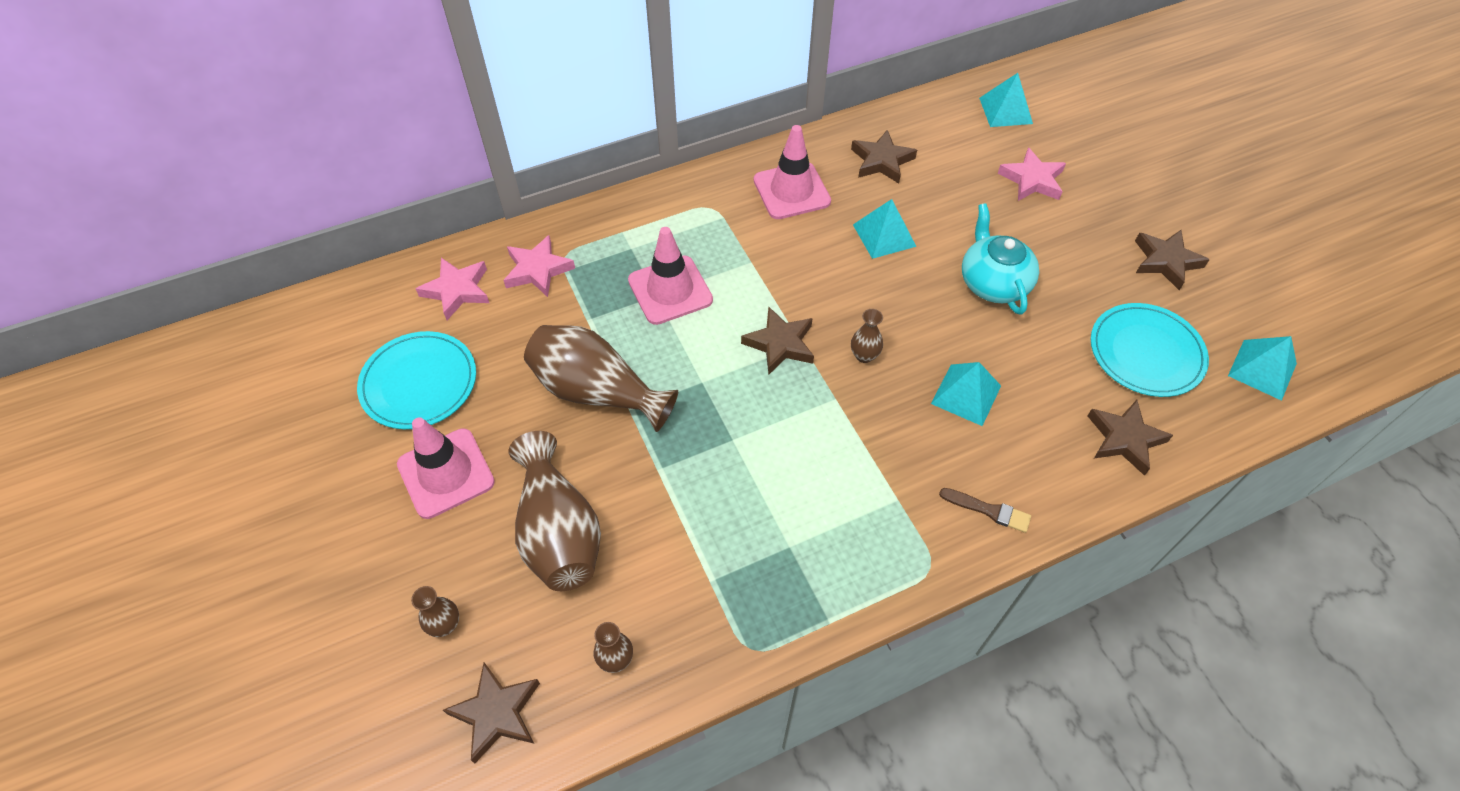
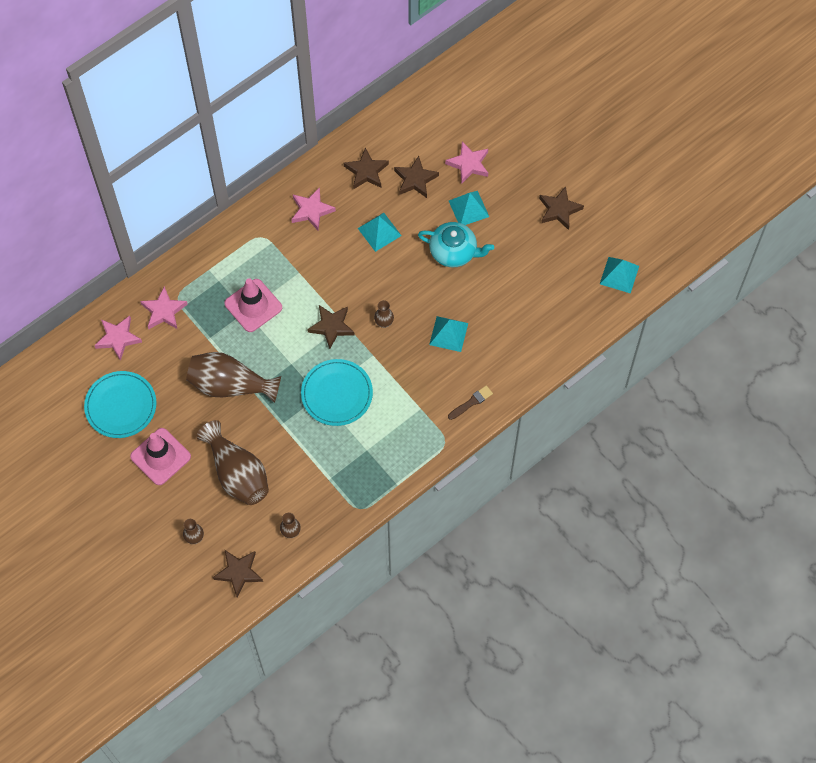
camera: 15 degrees left, 10 degrees up
pink traffic cone [754,125,831,219] -> pink star [291,187,336,230]
brown brush [939,488,1031,533] -> brown brush turned 45 degrees counterclockwise [448,385,493,420]
turquoise teapot [962,203,1039,315] -> turquoise teapot turned 135 degrees clockwise [418,222,494,267]
turquoise pyramid [979,73,1033,127] -> turquoise pyramid moved to [449,191,489,225]
brown star [1088,400,1173,476] -> brown star moved to [394,156,439,198]
turquoise plate [1091,303,1209,397] -> turquoise plate moved to [301,359,373,426]

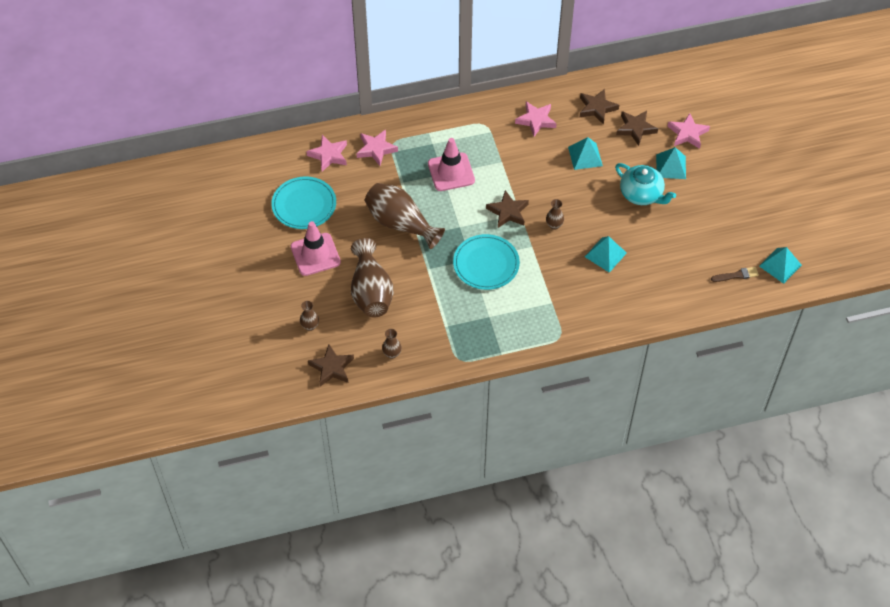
camera: 25 degrees right, 10 degrees down
brown brush [448,385,493,420] -> brown brush moved to [711,267,759,282]
brown star [539,186,584,230] -> none

